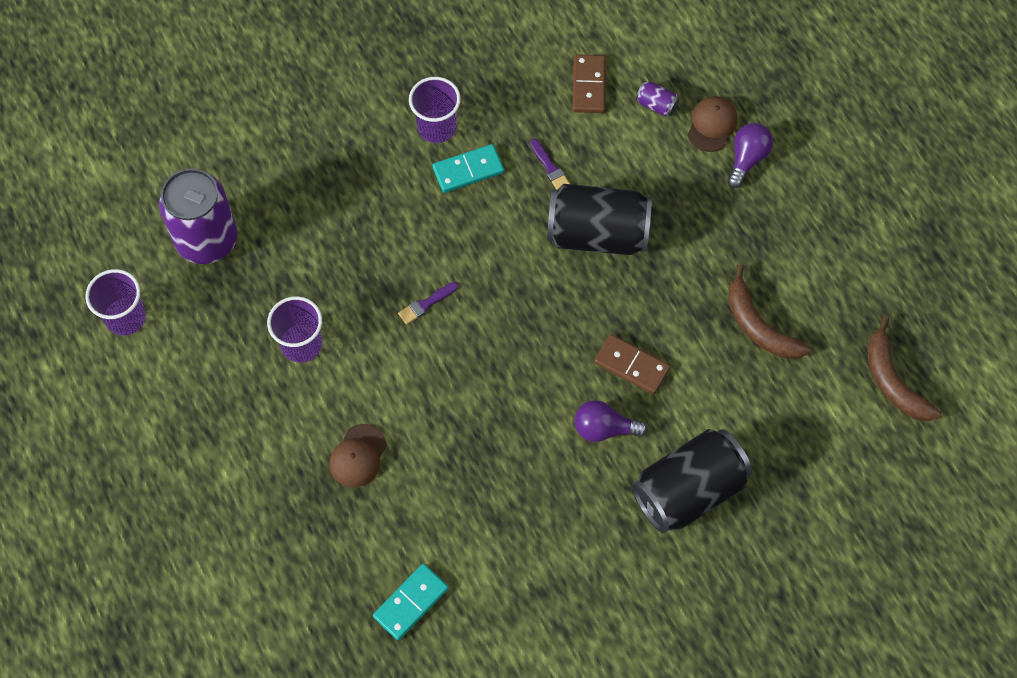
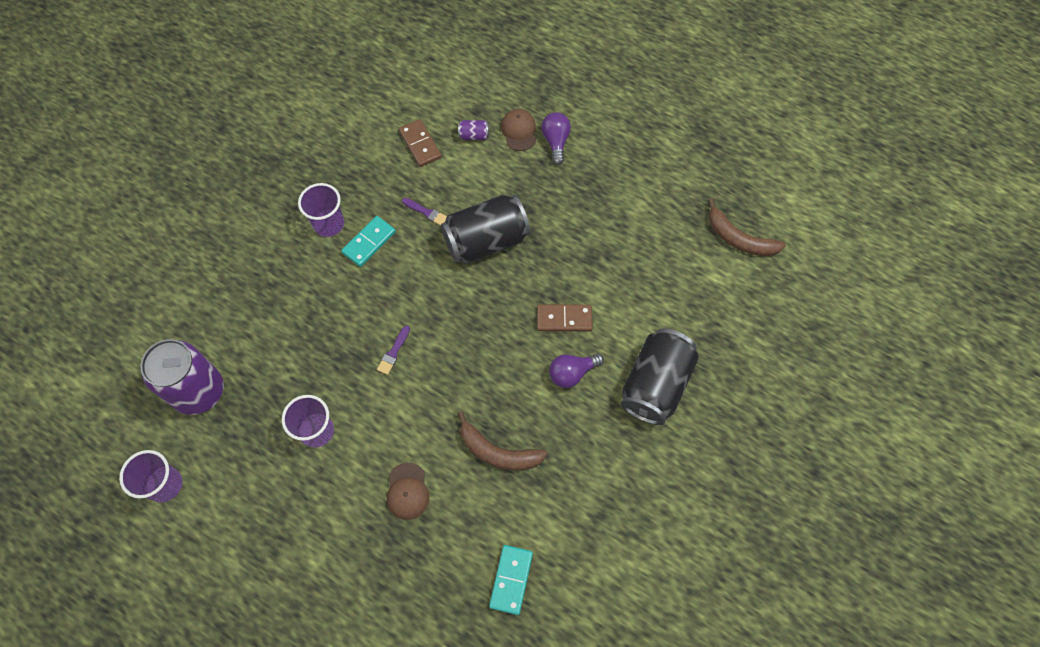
camera: 30 degrees left, 0 degrees up
brown banana [728,264,811,359] -> brown banana moved to [457,411,547,470]

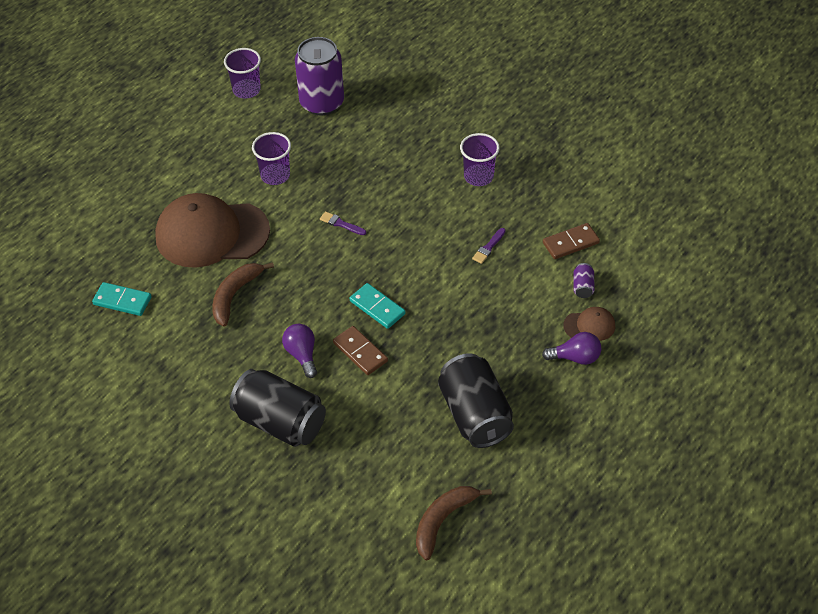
camera: 95 degrees right, 15 degrees down
turquoise domino [341,216,396,267] -> turquoise domino moved to [350,283,406,329]
brown cap [387,463,429,520] -> brown cap [155,193,270,268], size x2.34
black can [441,195,530,264] -> black can moved to [438,353,514,448]
brown domino [537,305,593,331] -> brown domino turned 45 degrees counterclockwise [333,326,388,375]

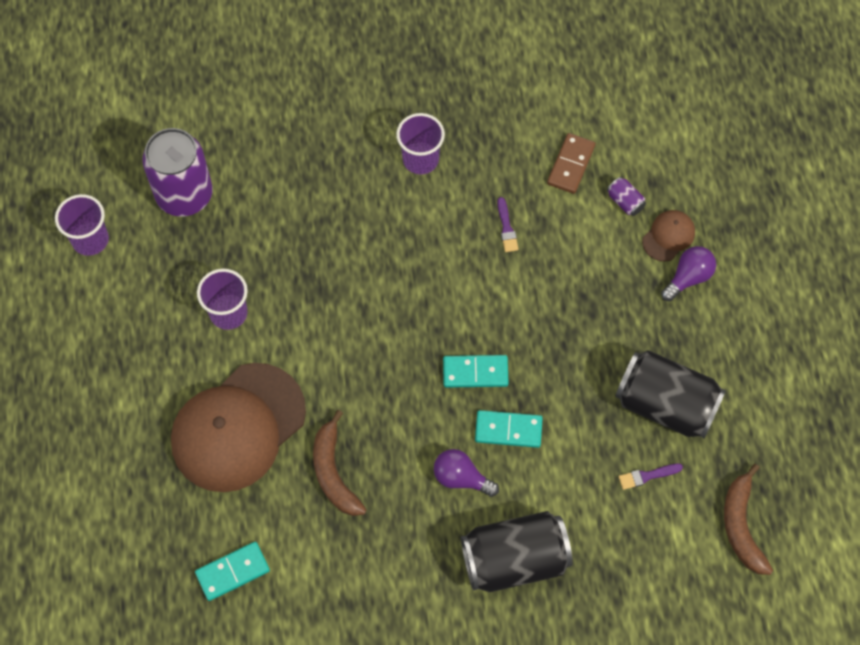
camera: 45 degrees left, 15 degrees up
purple brush [320,211,366,235] -> purple brush moved to [618,464,683,490]
brown domino [333,326,388,375] -> turquoise domino [475,410,543,448]

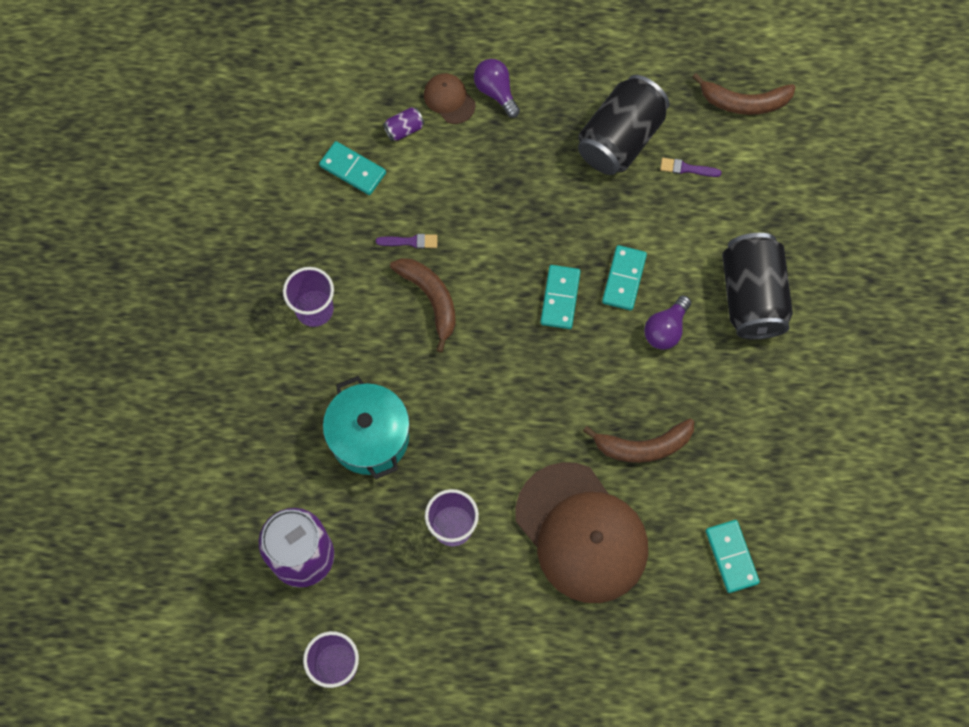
camera: 80 degrees left, 5 degrees up
brown domino [547,133,596,194] -> turquoise domino [319,141,386,195]
purple brush [618,464,683,490] -> purple brush turned 105 degrees clockwise [660,158,721,177]
none -> turquoise pot [323,376,410,479]
none -> brown banana [390,258,456,353]

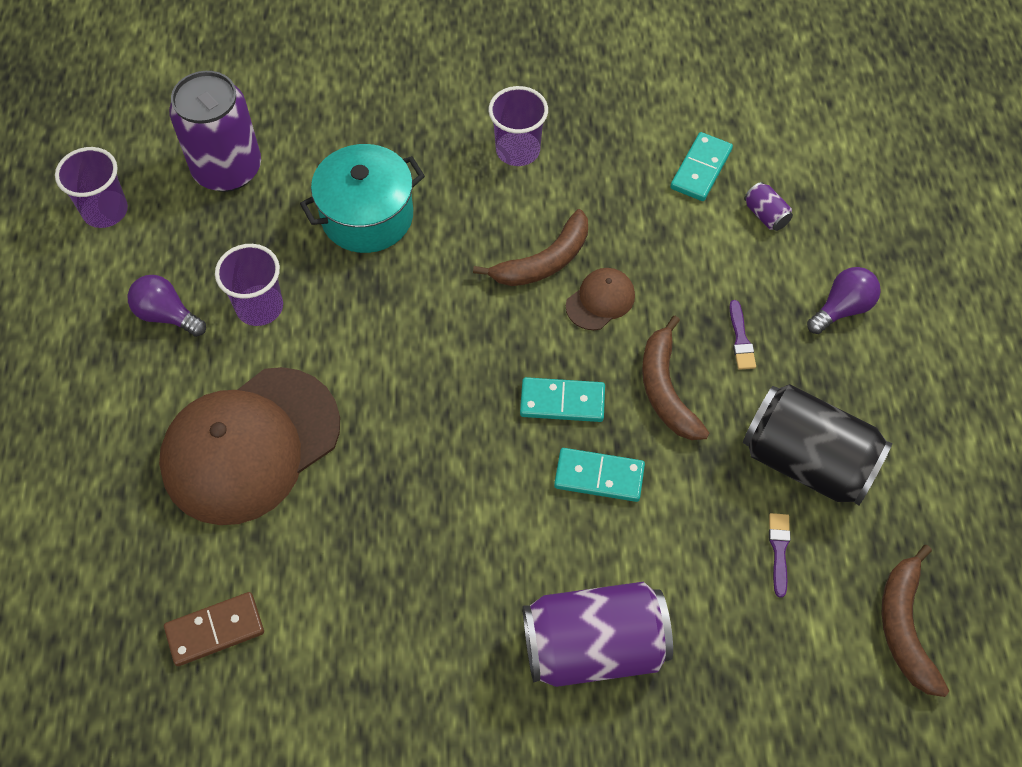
camera: 85 degrees right, 10 degrees down
purple brush [376,234,438,249] -> purple brush moved to [729,300,756,370]
brown cap [424,73,475,124] -> brown cap moved to [566,268,635,330]
brown banana [583,419,694,463] -> brown banana moved to [642,316,709,440]
purple light bulb [644,295,691,350] -> purple light bulb moved to [128,275,206,337]
turquoise domino [706,520,760,593] -> brown domino [164,592,264,666]
black can [722,233,793,339] -> purple can [523,582,673,687]

